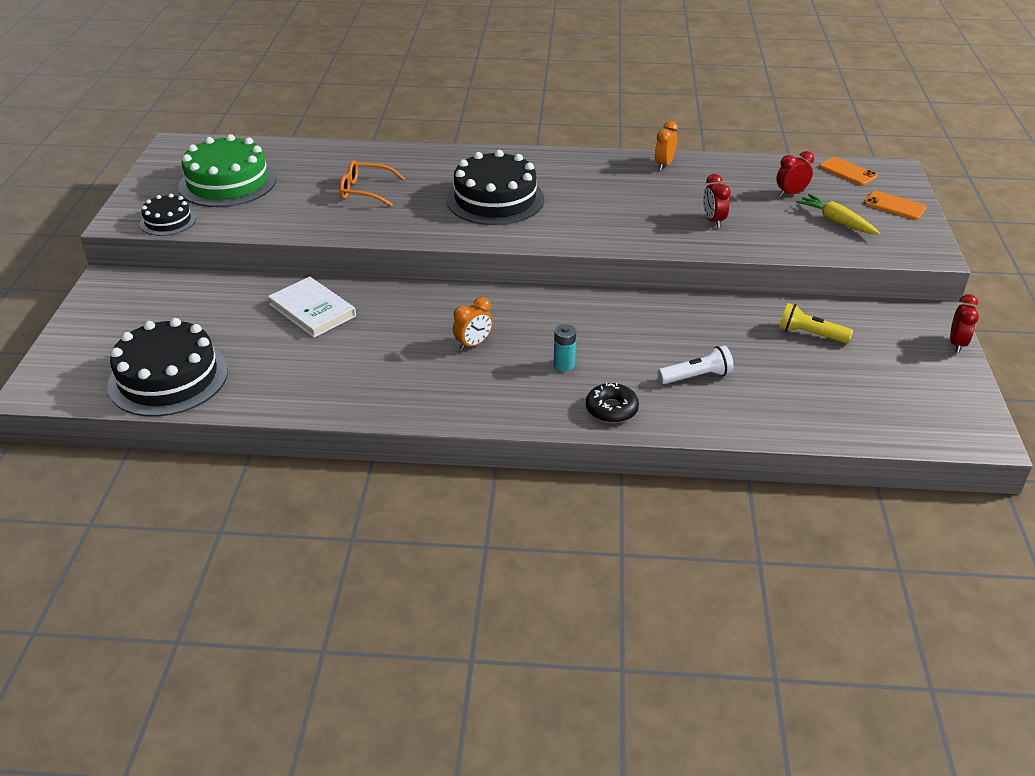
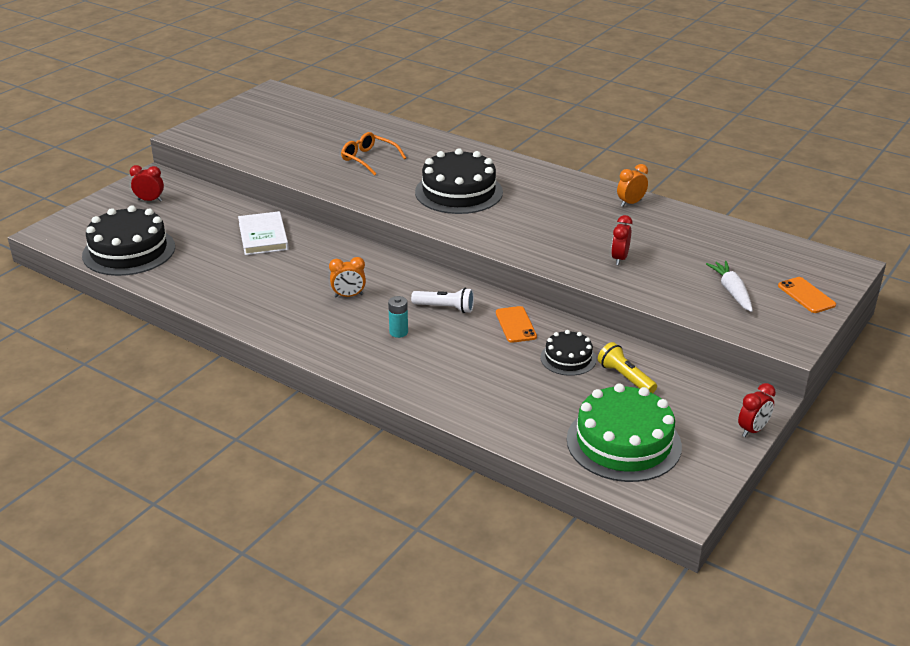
camera: 30 degrees right, 5 degrees down
black cake [140,194,196,236] -> black cake moved to [540,330,597,376]
green cake [178,134,276,207] -> green cake moved to [567,383,682,482]
black donut [586,383,639,423] -> none
white flashlight [658,346,734,384] -> white flashlight moved to [411,288,474,313]
red clock [776,151,814,196] -> red clock moved to [130,165,164,202]
yellow carrot [796,194,880,234] -> white carrot [706,261,753,312]
orange phone [819,157,878,186] -> orange phone moved to [496,306,537,343]

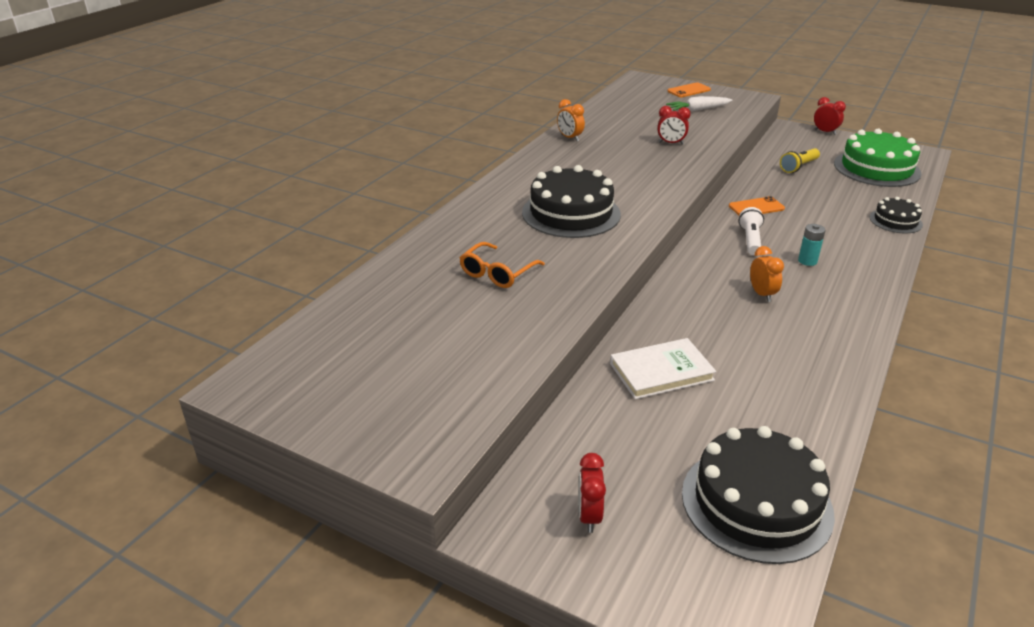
camera: 95 degrees left, 0 degrees up
black cake [540,330,597,376] -> black cake moved to [869,197,923,234]

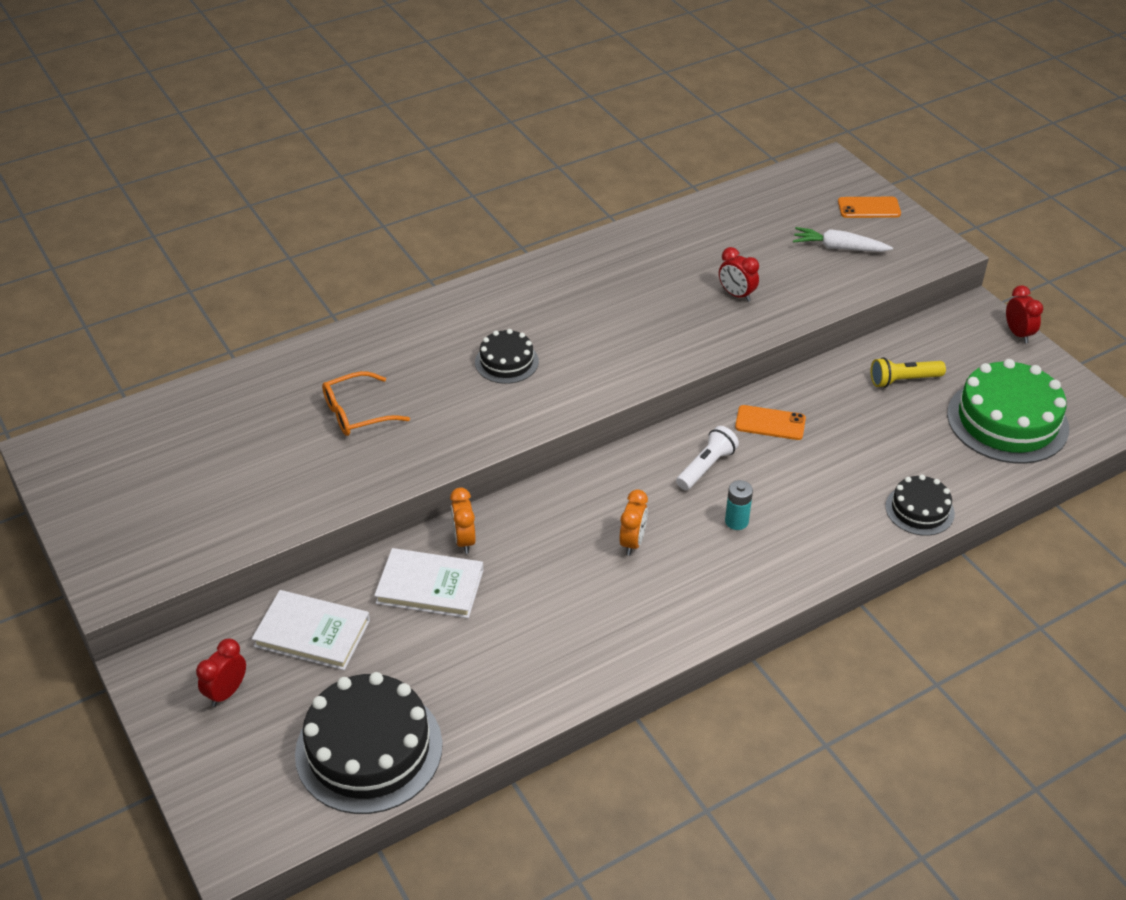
camera: 30 degrees right, 10 degrees up
black cake [522,165,621,238] -> black cake [475,329,539,384], size x0.54
orange clock [557,99,585,141] -> orange clock moved to [450,488,476,554]
none -> white book [252,590,370,670]

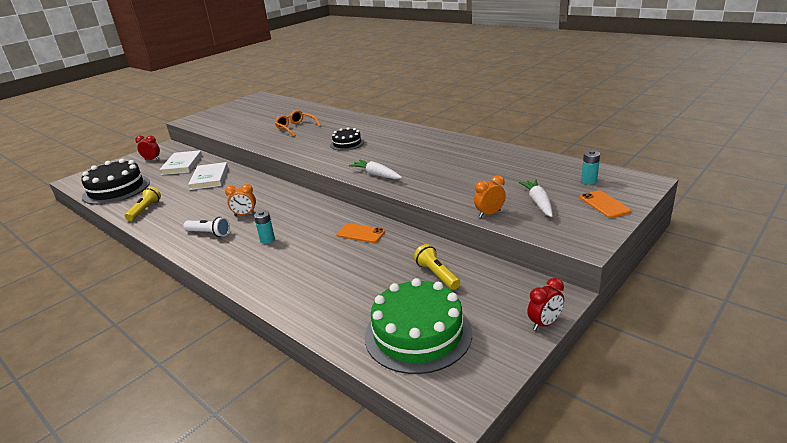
camera: 75 degrees right, 15 degrees down
orange clock [450,488,476,554] -> orange clock moved to [474,175,506,218]
white flashlight [676,426,739,490] -> white flashlight moved to [183,217,230,237]
red clock [719,247,759,302] -> none
orange phone [735,405,806,440] -> orange phone turned 60 degrees counterclockwise [336,223,385,243]
black cake [885,475,955,536] -> none
none -> yellow flashlight [125,186,161,221]
none -> white carrot [349,160,402,179]
none -> turquoise battery [581,150,600,185]

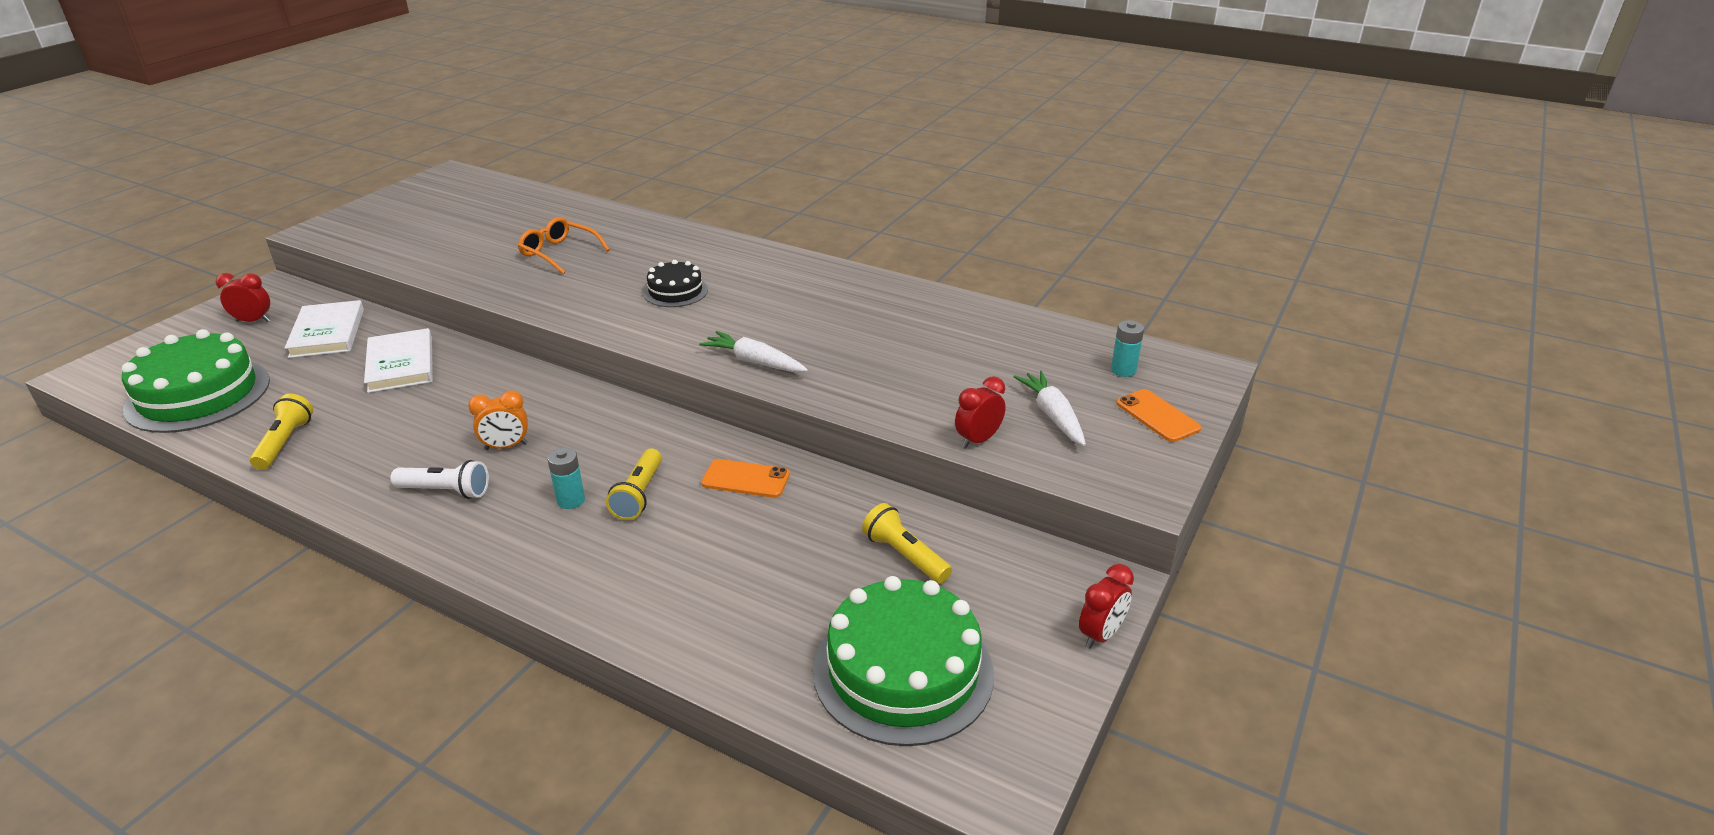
camera: 15 degrees left, 5 degrees up
black cake [81,159,150,205] -> green cake [122,329,270,433]
orange clock [474,175,506,218] -> red clock [955,376,1006,449]
none -> yellow flashlight [606,448,662,520]

